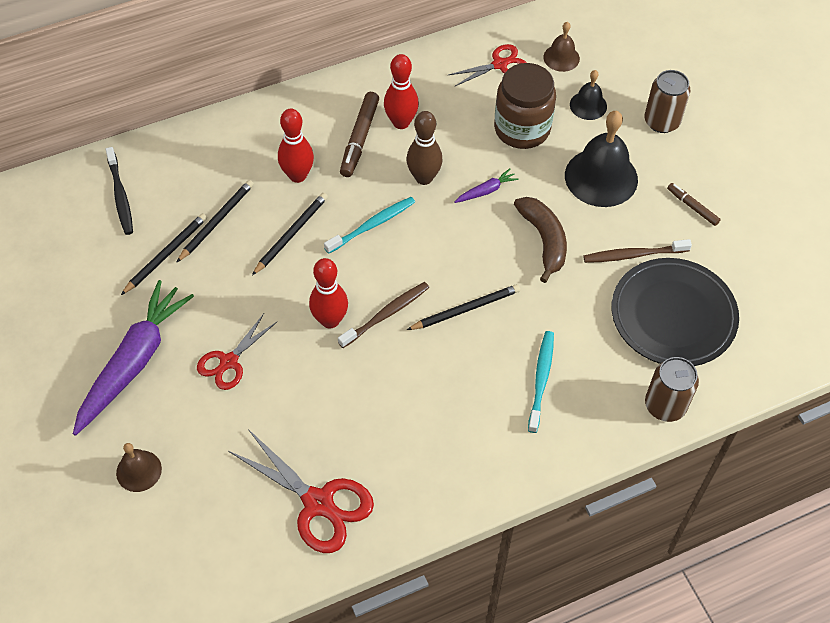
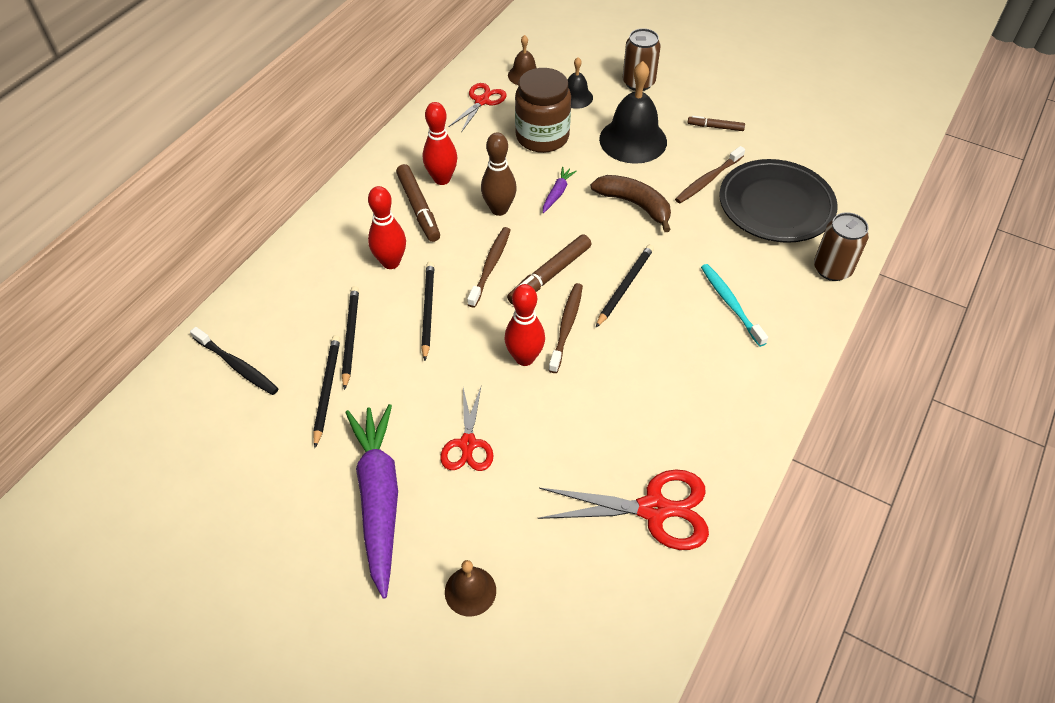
camera: 35 degrees left, 5 degrees down
turquoise toothbrush [324,197,415,254] -> brown toothbrush [467,227,511,308]
none -> brown marker [507,234,592,305]

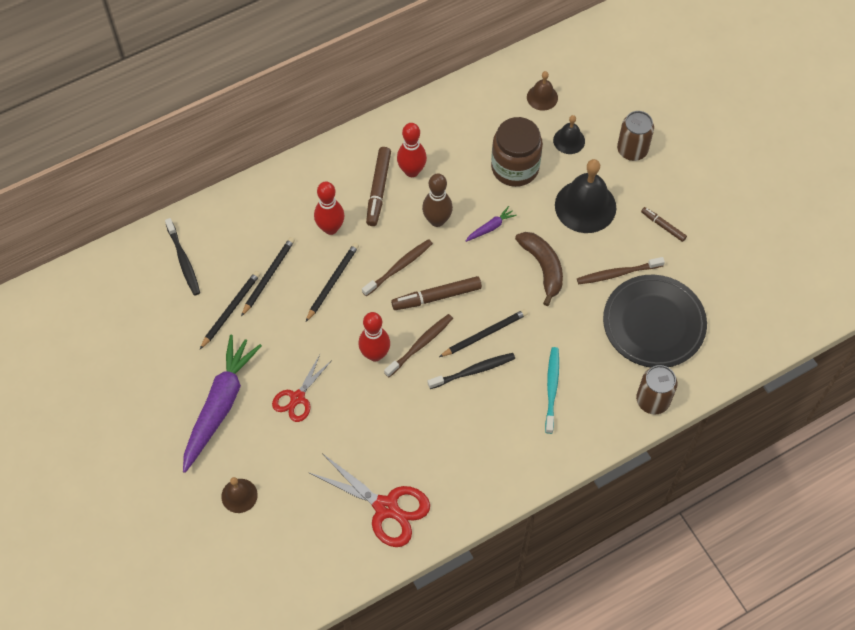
camera: 30 degrees right, 10 degrees up
red scissors [448,83,507,132] -> none
none -> black toothbrush [428,353,515,389]

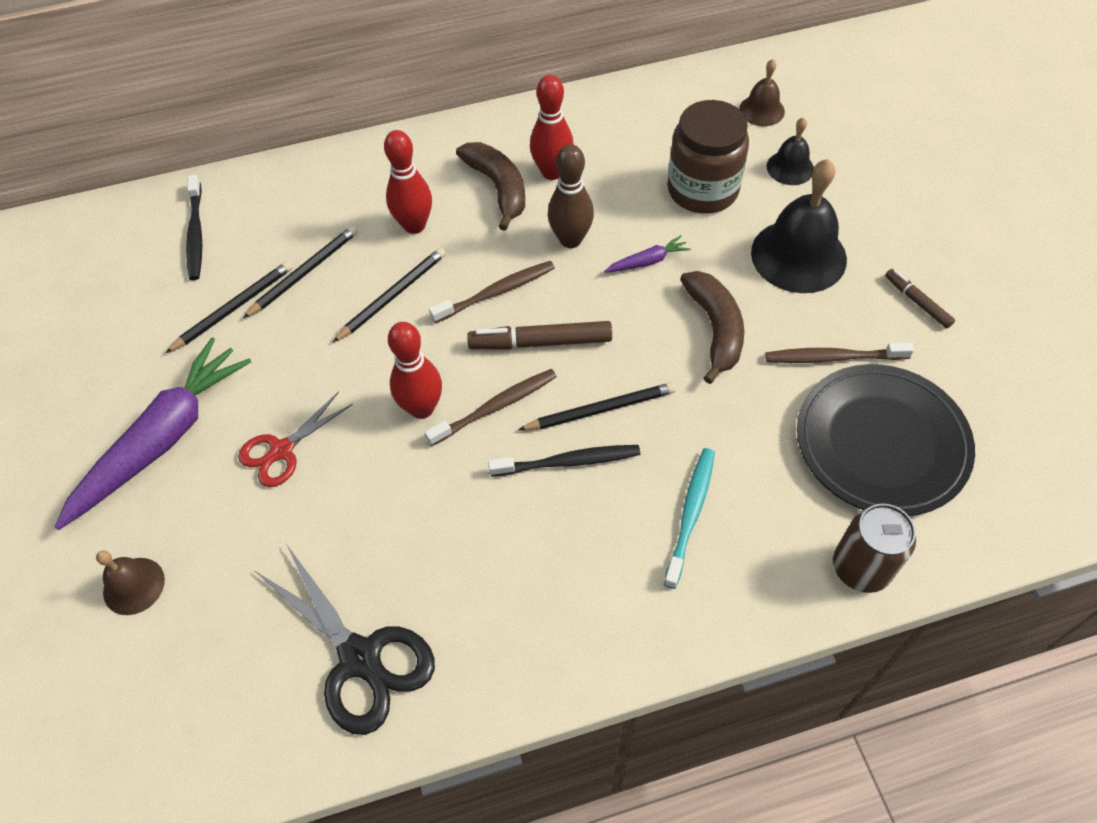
camera: 15 degrees right, 5 degrees down
red scissors [308,453,430,547] -> black scissors [255,544,435,735]
brown marker [366,147,391,226] -> brown banana [456,142,525,231]
brown can [617,111,654,161] -> none

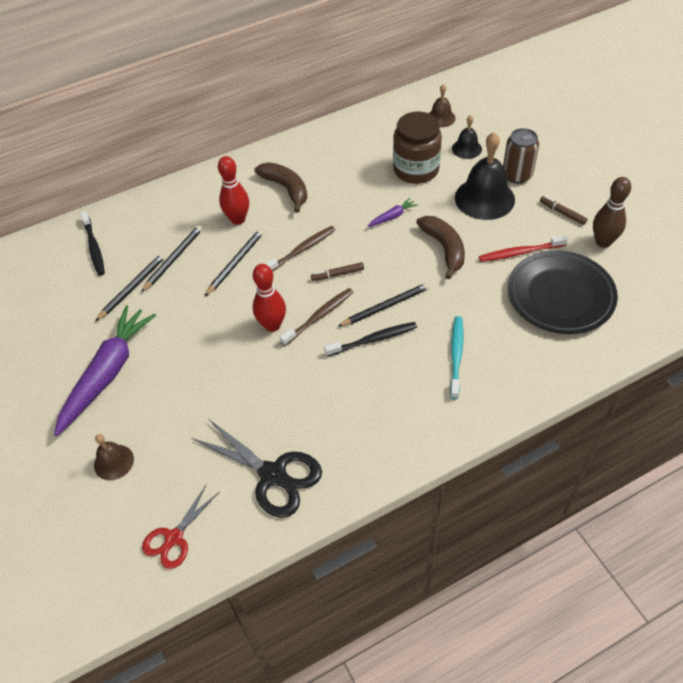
camera: 10 degrees left, 5 degrees down
red scissors [238,391,353,487] -> red scissors moved to [142,484,220,569]
brown marker [467,321,612,350] -> brown marker [311,262,364,281], size x0.59
red bowling pin [530,75,574,180] -> none
brown bowling pin [548,144,594,248] -> brown bowling pin moved to [593,177,631,248]
brown toothbrush [765,342,914,363] -> red toothbrush [479,235,568,262]
brown can [833,504,916,593] -> brown can moved to [503,128,539,184]

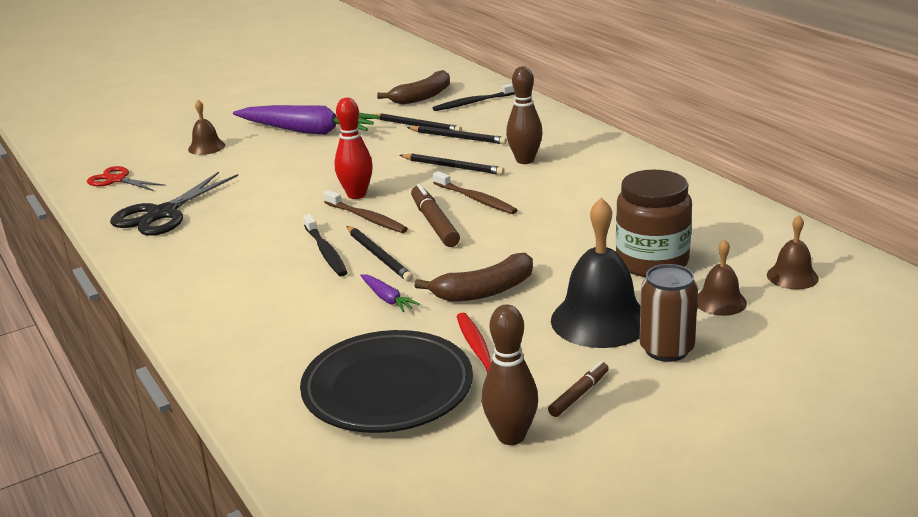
camera: 85 degrees right, 25 degrees down
red bowling pin [218,156,249,225] -> brown bowling pin [506,66,543,164]
brown banana [255,162,307,213] -> brown banana moved to [377,70,450,105]
brown marker [311,262,364,281] -> brown marker [411,184,460,247], size x1.70
purple carrot [367,198,418,227] -> purple carrot moved to [360,274,420,312]
turquoise toothbrush [450,316,463,399] -> none
black bell [452,115,482,159] -> brown bell [697,239,747,316]

